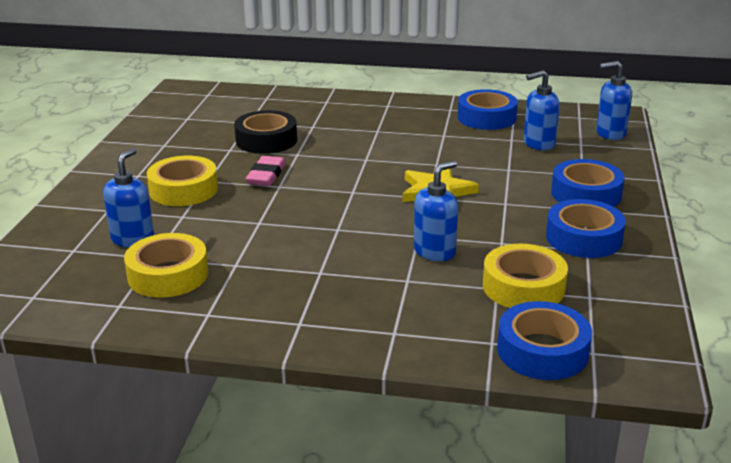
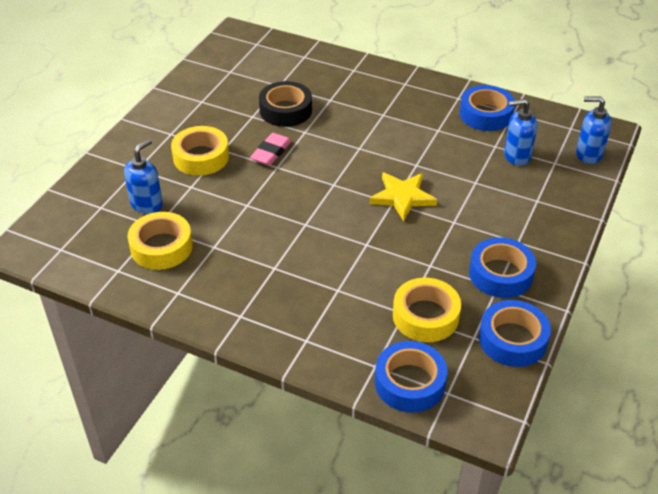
camera: 15 degrees right, 15 degrees up
blue soap dispenser [414,161,458,261] -> none
blue tape [551,159,625,207] -> blue tape moved to [479,300,551,367]

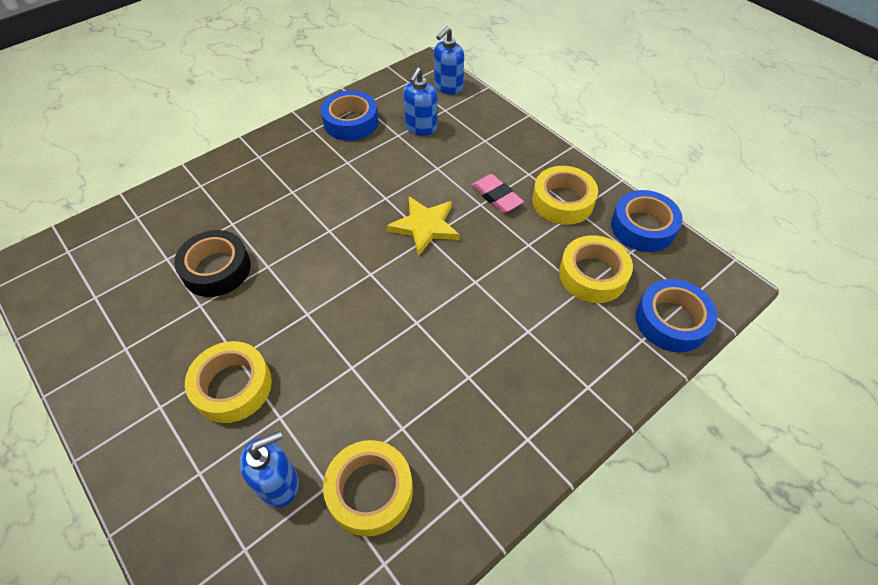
camera: 65 degrees left, 10 degrees up
blue soap dispenser [124,139,163,214] -> blue soap dispenser turned 90 degrees clockwise [239,431,299,508]
pink eraser [250,133,292,166] -> pink eraser moved to [472,174,524,213]
blue tape [469,237,536,298] -> yellow tape [532,166,598,225]

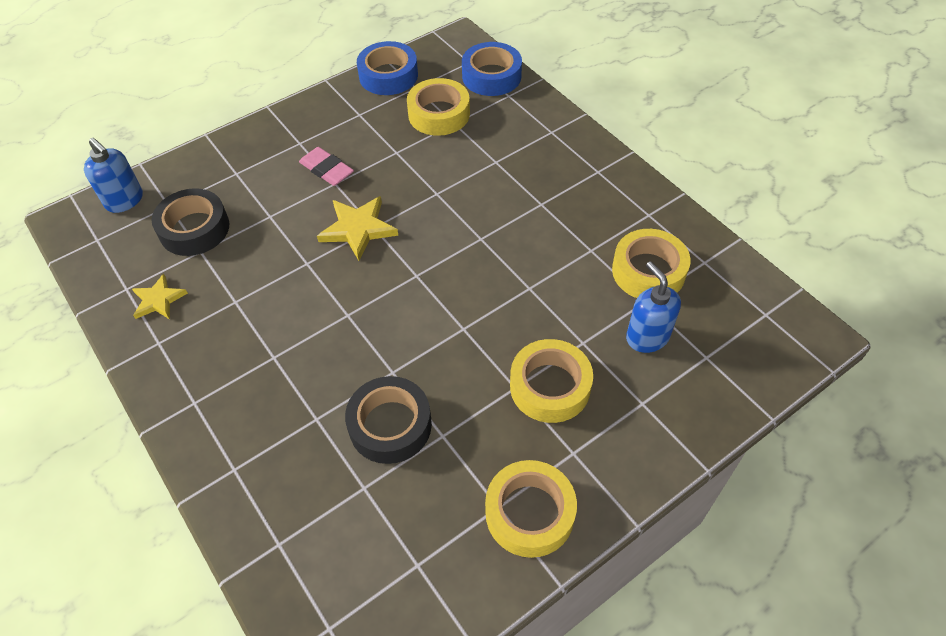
camera: 85 degrees left, 0 degrees up
blue tape [321,91,378,141] -> yellow star [132,274,188,319]
blue soap dispenser [403,68,437,136] -> black tape [152,188,229,256]
pink eraser [472,174,524,213] -> pink eraser turned 75 degrees clockwise [299,147,354,186]
yellow tape [532,166,598,225] -> yellow tape moved to [485,460,577,558]

